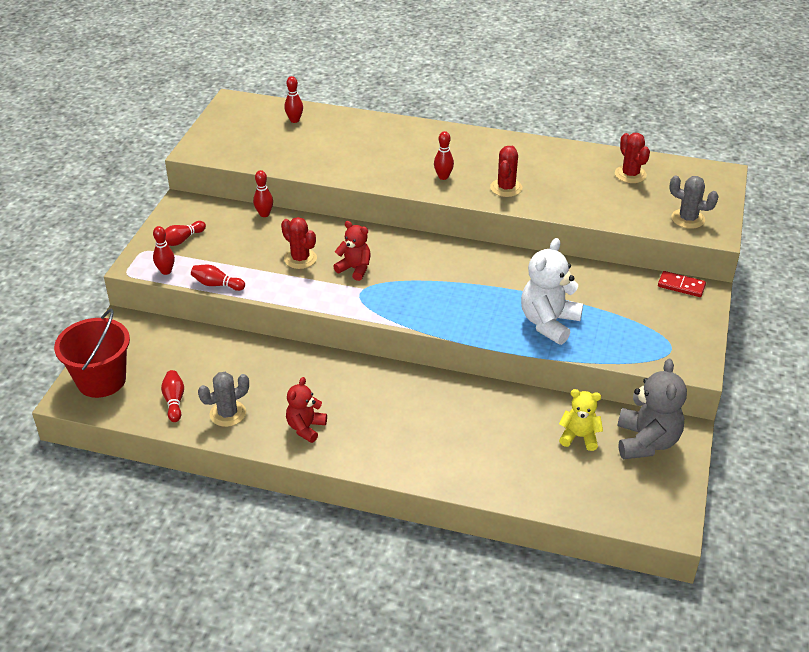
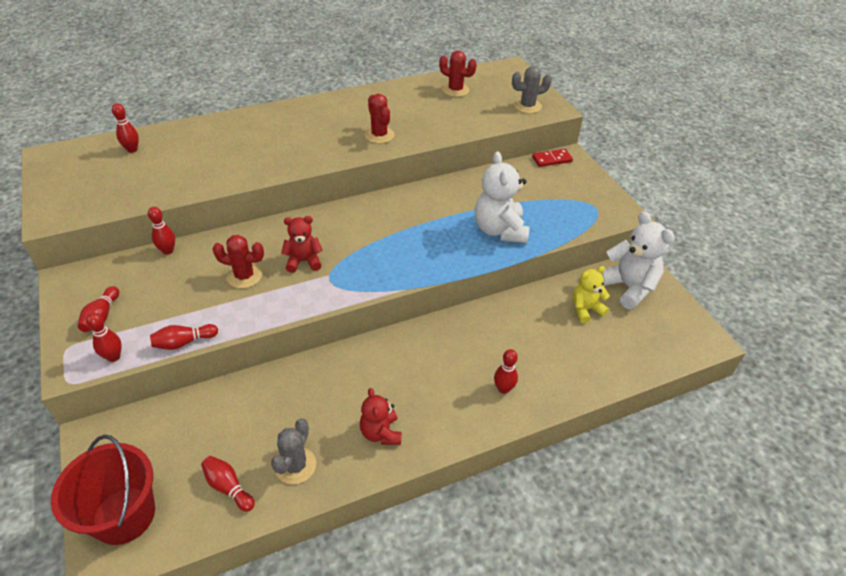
camera: 40 degrees left, 5 degrees up
red bowling pin [434,131,454,180] -> red bowling pin moved to [494,349,518,394]
grey teddy bear [617,359,687,459] -> white teddy bear [602,211,675,309]

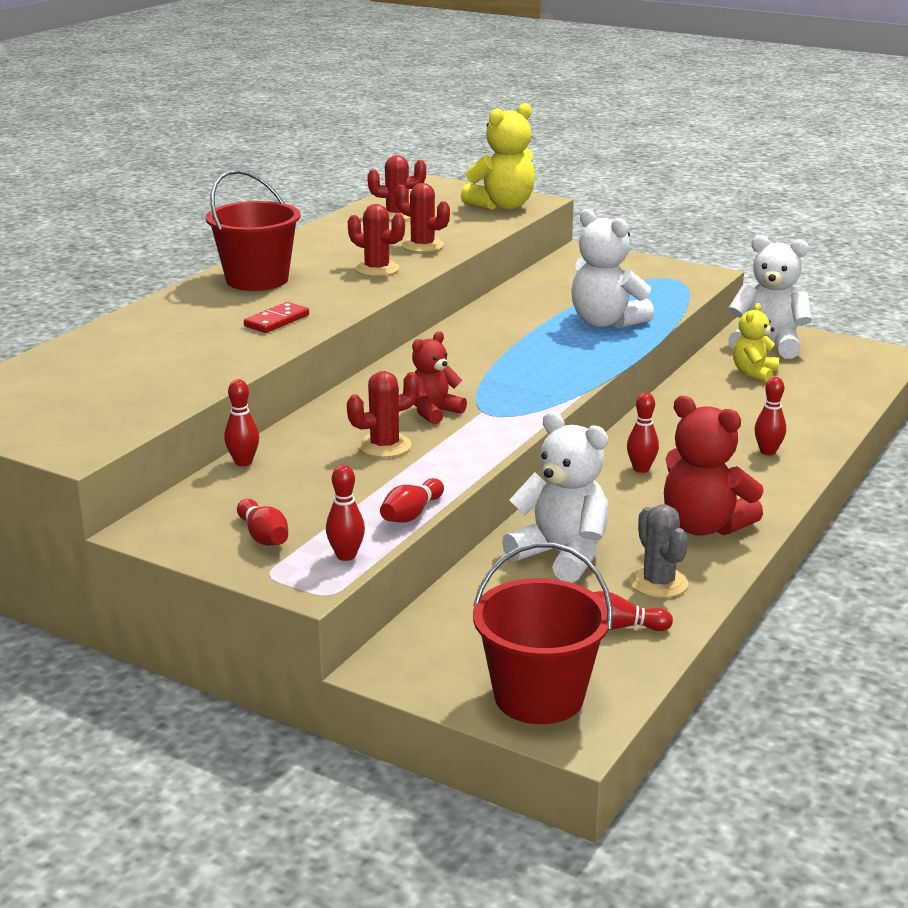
camera: 35 degrees left, 20 degrees down
red bowling pin [112,103,139,153] -> red bowling pin moved to [627,393,659,473]
red teddy bear [360,388,401,445] -> red teddy bear [664,396,764,536], size x1.64
grey cactus [512,66,552,114] -> yellow teddy bear [461,103,535,210]
red domino [532,149,573,167] -> red domino moved to [244,302,309,333]
none -> red bucket [206,170,300,291]
none -> red cactus [395,183,450,252]
none -> white teddy bear [502,412,609,583]

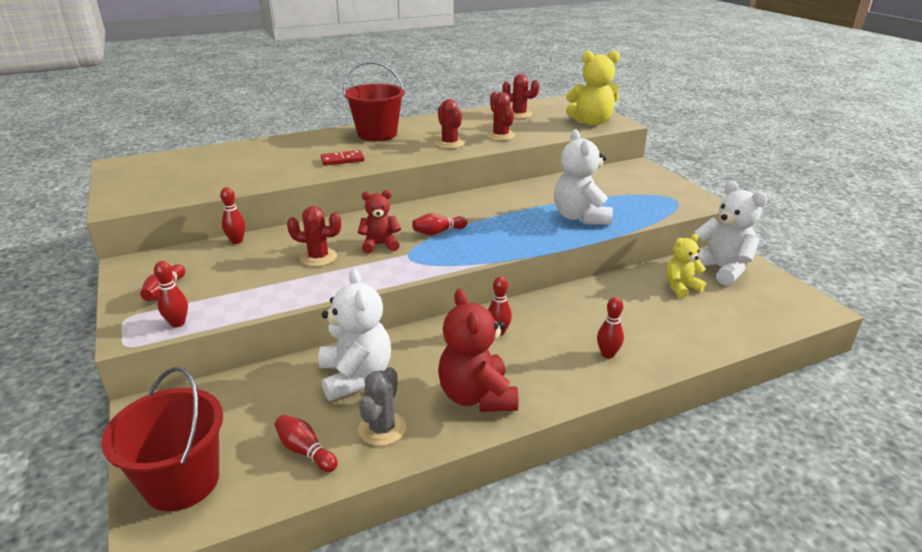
camera: 35 degrees right, 5 degrees up
red bowling pin [380,478,444,523] -> red bowling pin moved to [412,213,467,235]

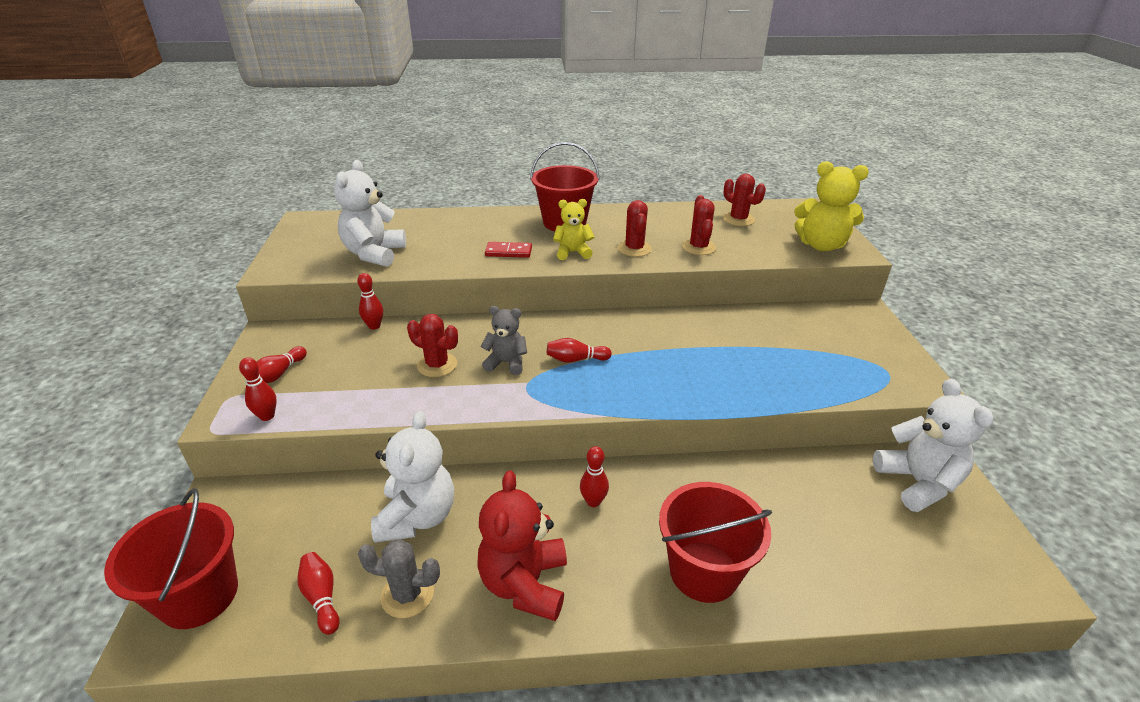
camera: 20 degrees right, 5 degrees up
red teddy bear [358,190,401,253] -> grey teddy bear [481,306,527,375]
grey cactus [358,367,406,446] -> grey cactus turned 60 degrees clockwise [358,539,440,618]
white teddy bear [554,130,613,225] -> white teddy bear moved to [334,160,406,267]
red bowling pin [597,297,624,359] -> red bucket [659,482,772,603]
yellow teddy bear [666,234,706,298] -> yellow teddy bear moved to [553,199,594,260]

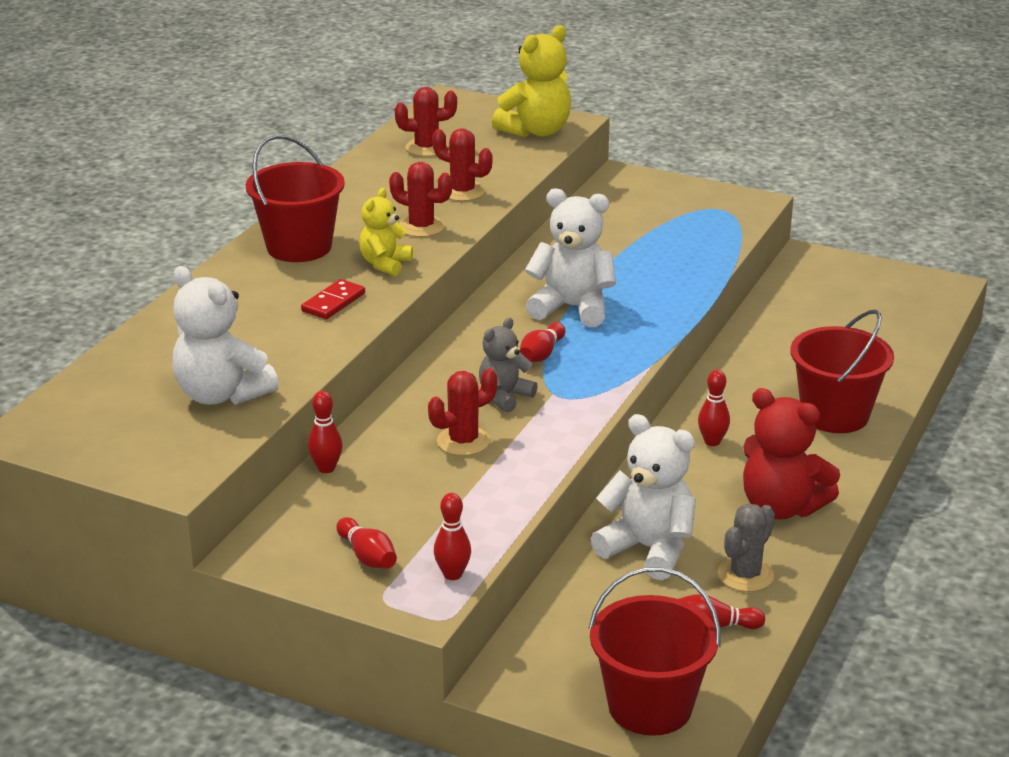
camera: 60 degrees left, 5 degrees down
white teddy bear [873,379,993,512] -> white teddy bear moved to [525,188,616,327]

